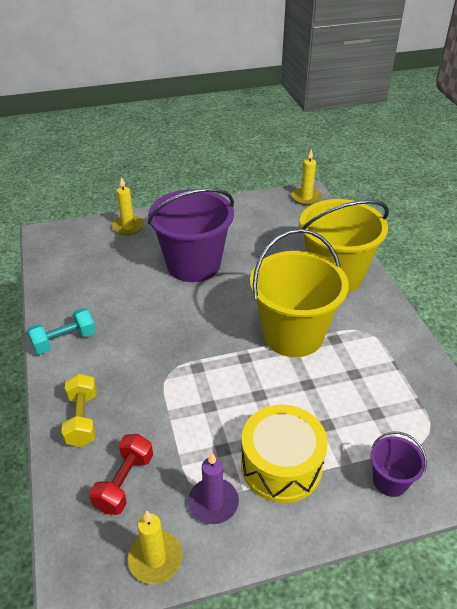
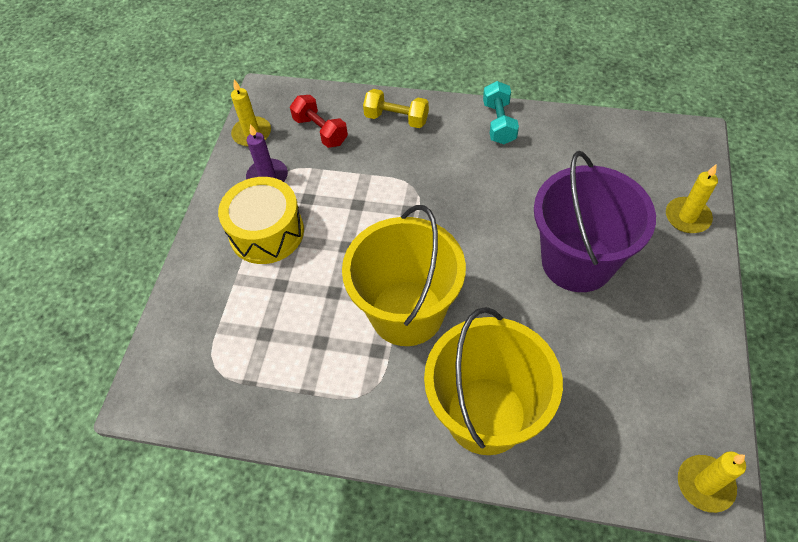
camera: 120 degrees right, 15 degrees up
purple bucket [371,432,427,497] -> none

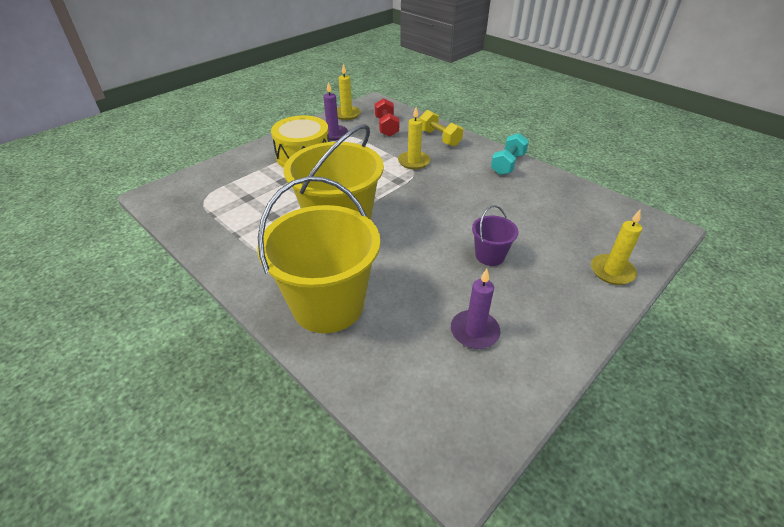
camera: 30 degrees right, 15 degrees down
purple bucket [534,151,656,292] -> purple bucket [472,205,518,266], size x0.45
yellow candle [678,451,746,513] -> yellow candle moved to [398,107,430,169]
none -> purple candle [451,269,500,349]

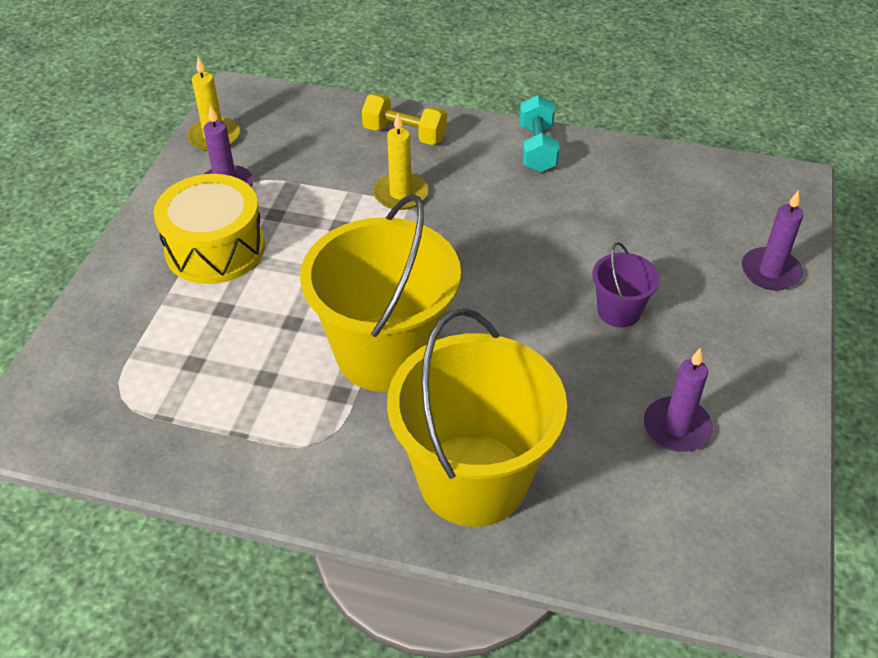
camera: 30 degrees left, 5 degrees up
red dumbbell [375,98,399,137] -> none
yellow candle [591,209,642,285] -> purple candle [742,190,803,291]

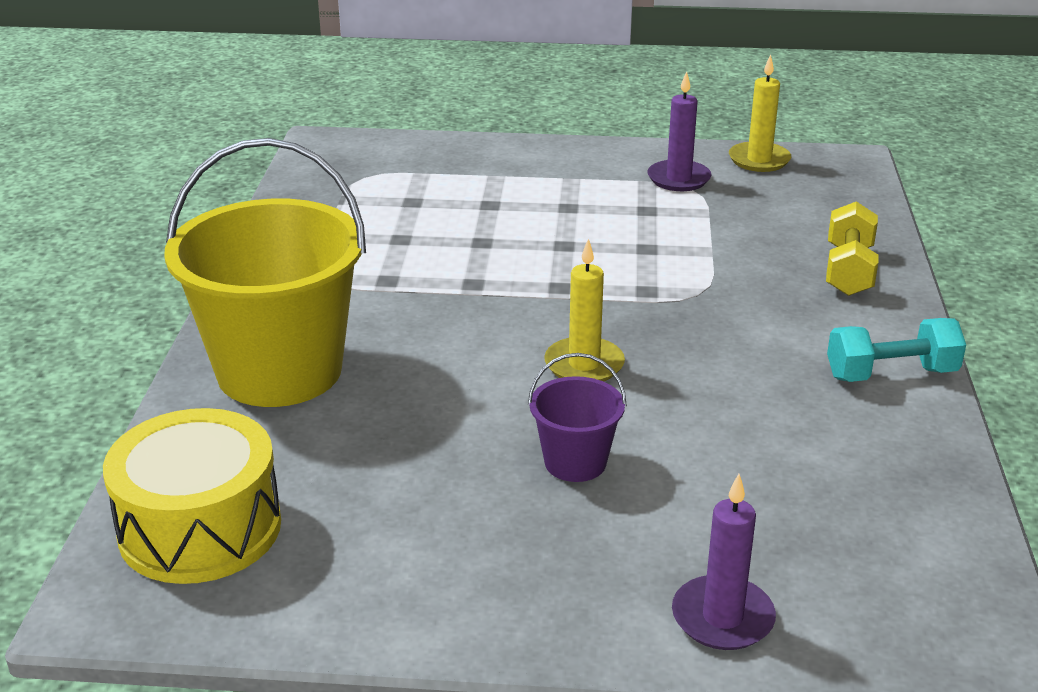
camera: 80 degrees right, 15 degrees down
yellow drum [154,174,265,284] -> yellow drum moved to [103,408,281,584]
yellow bucket [300,194,461,392] -> none
yellow candle [373,113,428,210] -> yellow candle moved to [544,239,625,382]
purple candle [644,348,713,452] -> none

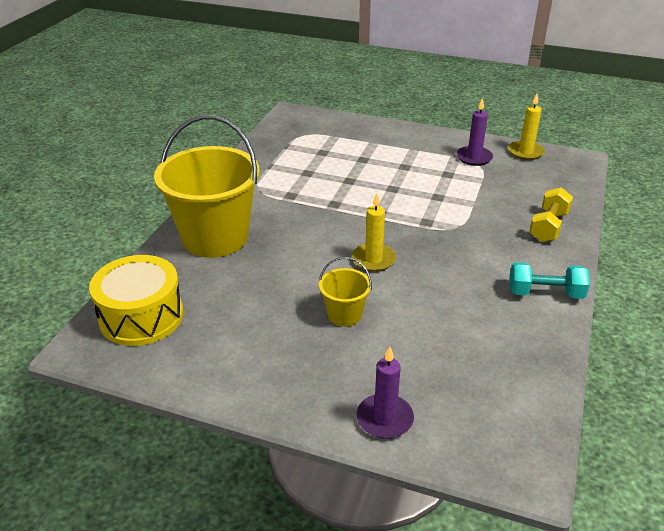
camera: 15 degrees right, 5 degrees up
purple bucket [528,353,627,482] -> yellow bucket [319,257,372,327]

